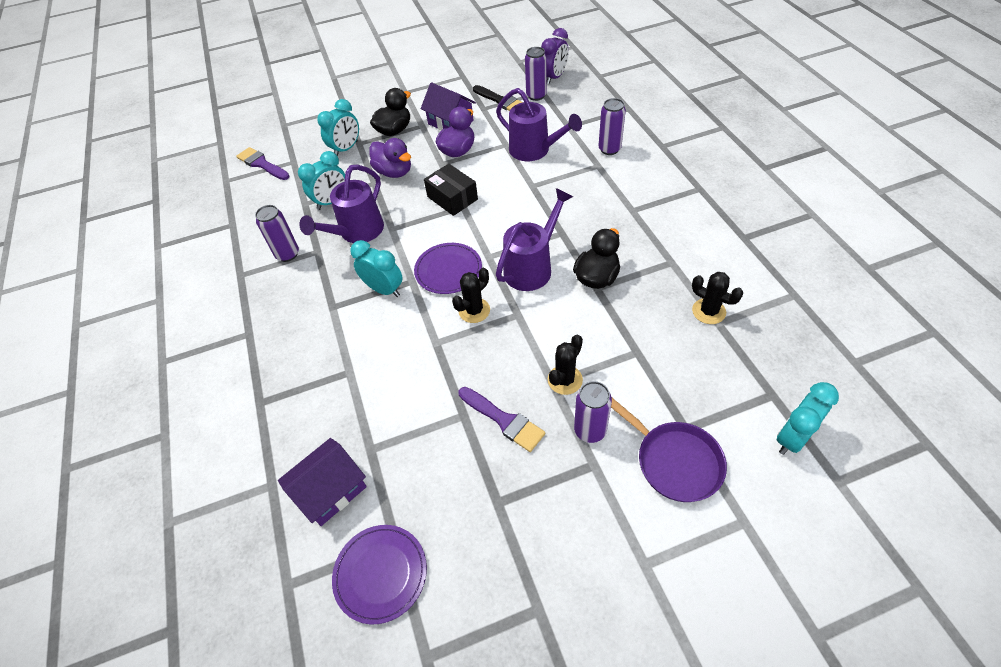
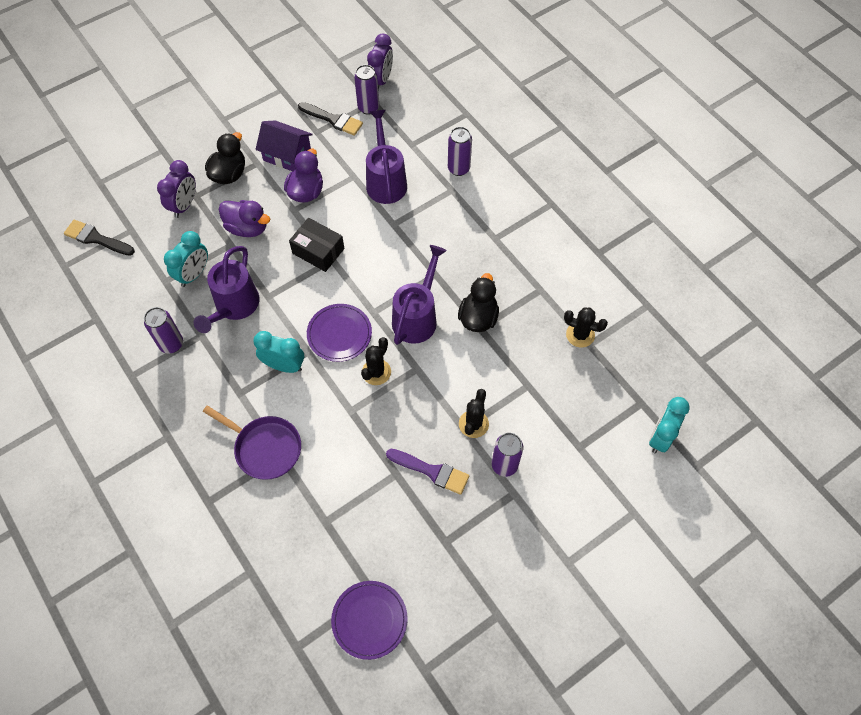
camera: 20 degrees left, 10 degrees up
purple brush [236,147,289,180] -> black brush [64,220,135,256]
purple house [278,438,367,526] -> none
turquoise clock [317,99,359,156] -> purple clock [157,160,196,218]
purple watering can [496,88,582,161] -> purple watering can turned 120 degrees counterclockwise [366,110,407,204]
purple pan [611,398,727,502] -> purple pan moved to [203,405,301,480]

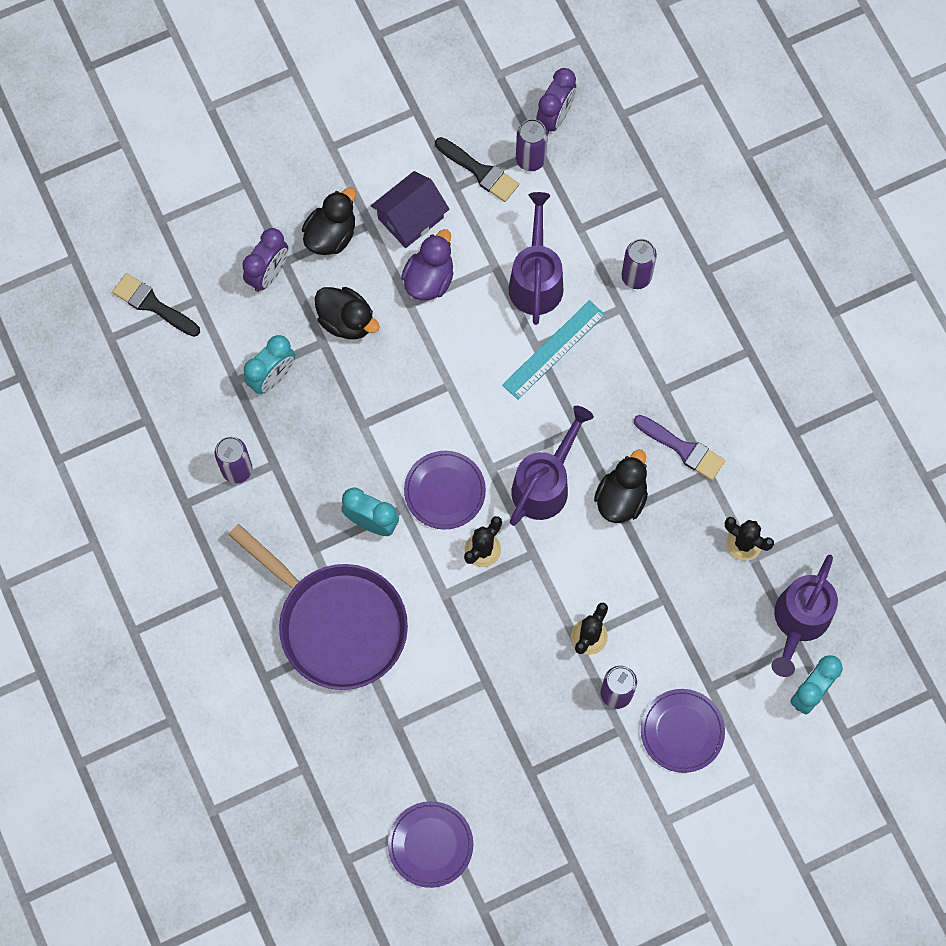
camera: 10 degrees right, 10 degrees up
purple watering can [194,246,259,333] -> purple watering can moved to [772,555,838,677]
purple pan [203,405,301,480] -> purple pan [229,524,408,690], size x1.60
purple duck [219,200,270,237] -> black duck [315,287,380,339]
purple house [256,120,313,171] -> purple house turned 75 degrees counterclockwise [371,171,449,248]
black box [289,218,344,272] -> none
purple brush [386,449,469,495] -> purple brush moved to [634,415,725,480]
none -> turquoise ruler [502,300,605,400]
none -> purple plate [641,689,725,773]

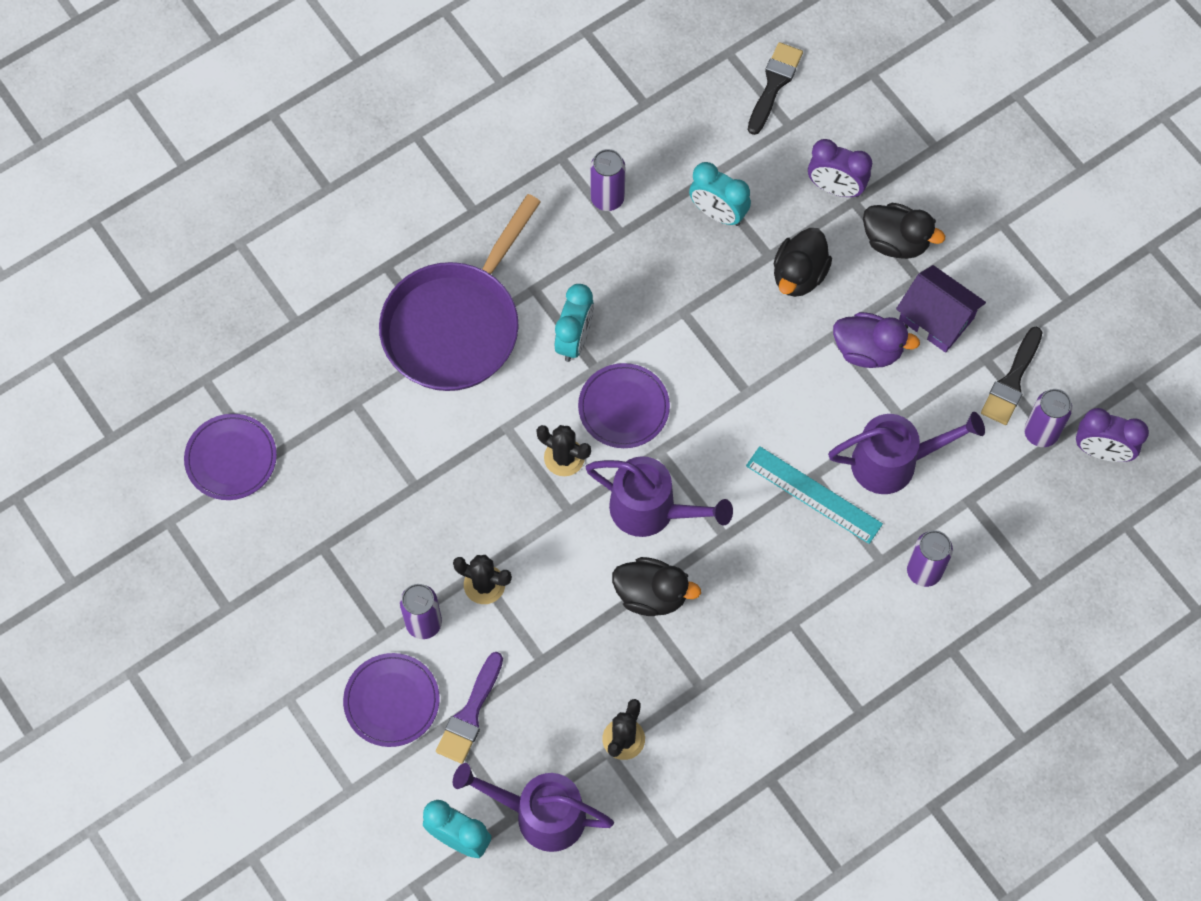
camera: 80 degrees right, 5 degrees down
purple brush [634,415,725,480] -> purple brush moved to [436,652,503,764]

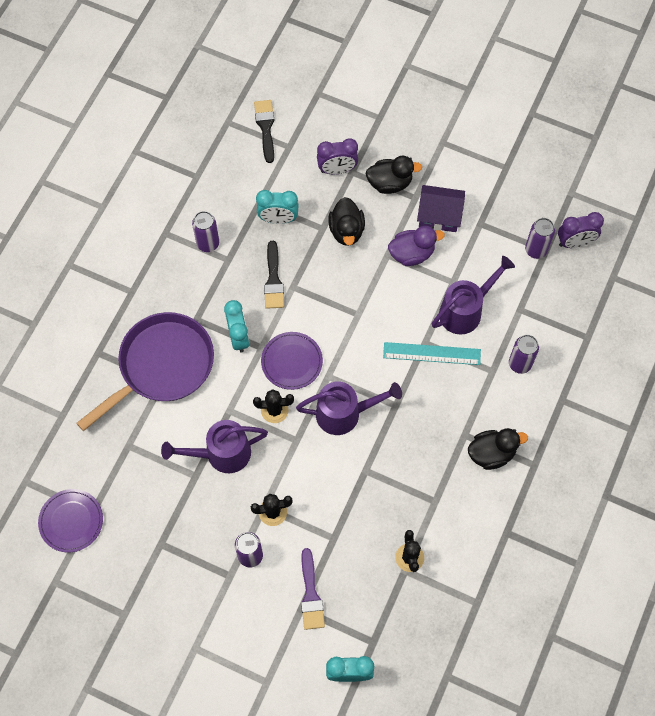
camera: 30 degrees left, 0 degrees up
purple plate [343,653,440,747] -> none
purple pan [379,194,541,391] -> purple pan turned 135 degrees counterclockwise [76,312,214,431]
purple watering can [453,763,614,852] -> purple watering can moved to [161,420,268,473]
black duck [612,557,701,616] -> black duck moved to [468,428,528,470]
black brush [981,327,1042,425] -> black brush moved to [264,241,284,309]

